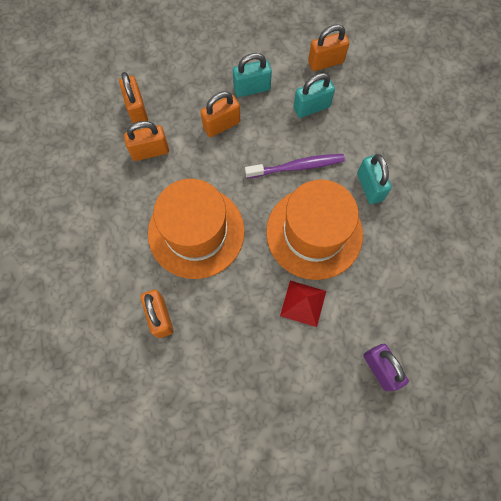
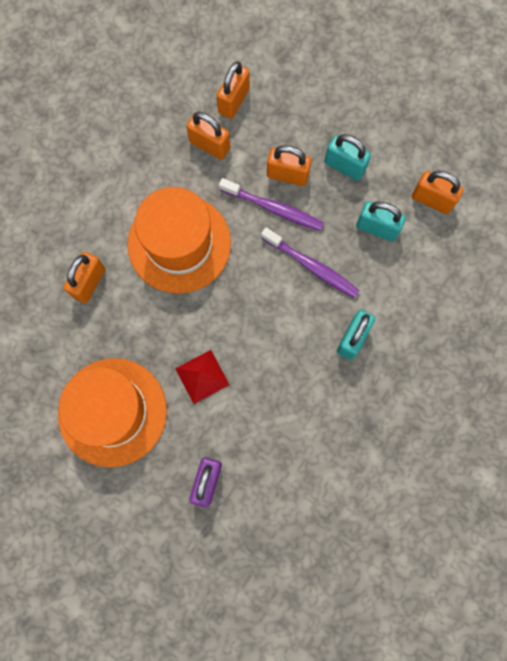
camera: 45 degrees right, 5 degrees up
orange hat [266,179,363,280] -> orange hat moved to [58,358,167,467]
none -> purple toothbrush [219,178,324,231]

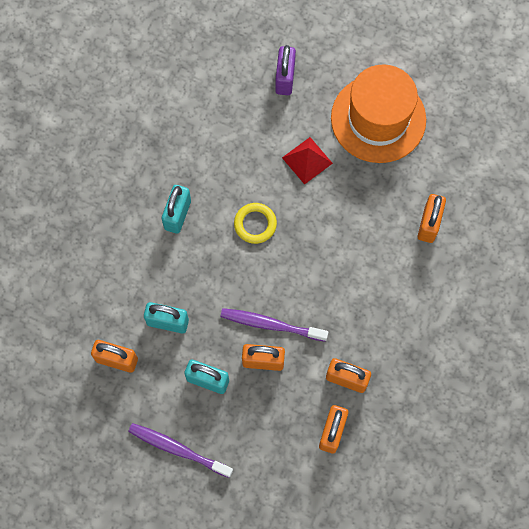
camera: 170 degrees right, 5 degrees down
orange hat [128,187,231,294] -> none
purple toothbrush [261,227,359,298] -> purple toothbrush moved to [128,423,233,478]
none -> yellow ring [234,203,277,244]

